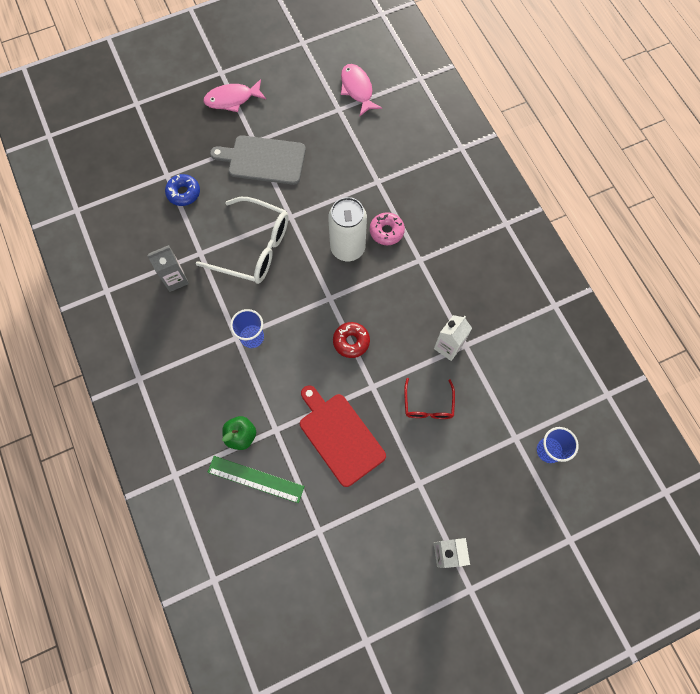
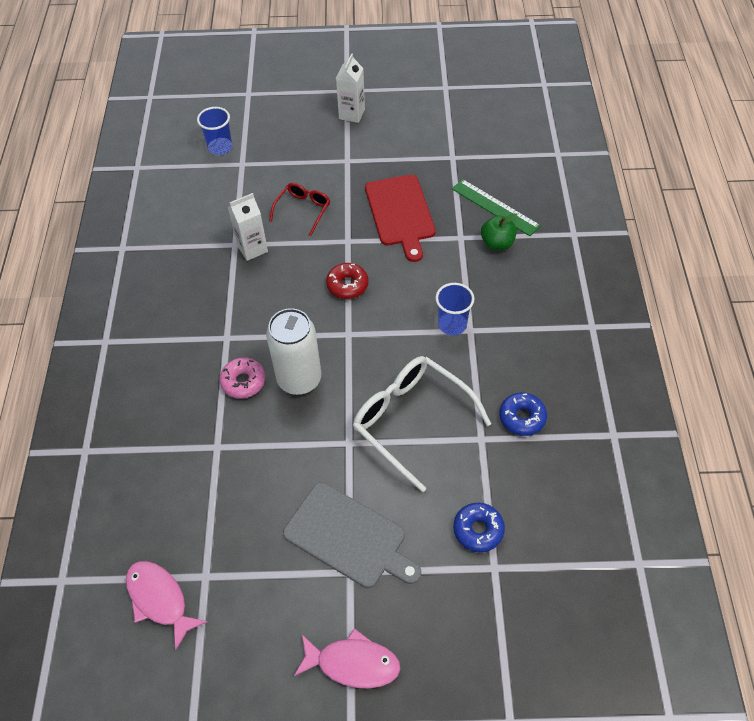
camera: 155 degrees left, 15 degrees down
grey carton [147,245,189,292] -> blue donut [499,392,547,436]
pink fish [341,64,382,116] -> pink fish turned 135 degrees clockwise [126,561,208,651]

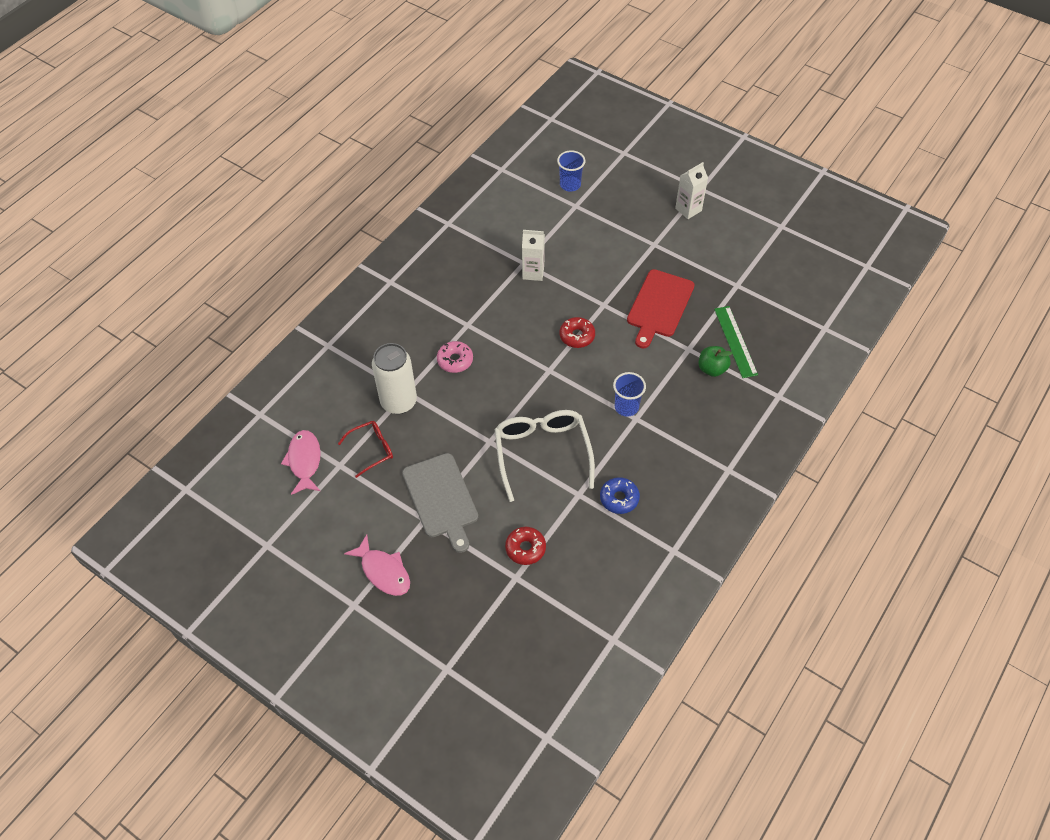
camera: 35 degrees right, 0 degrees up
white can [266,308,321,395] -> white can moved to [372,343,417,414]
red glasses [269,183,330,236] -> red glasses moved to [338,421,393,478]
blue donut [453,503,505,552] -> red donut [505,527,546,565]

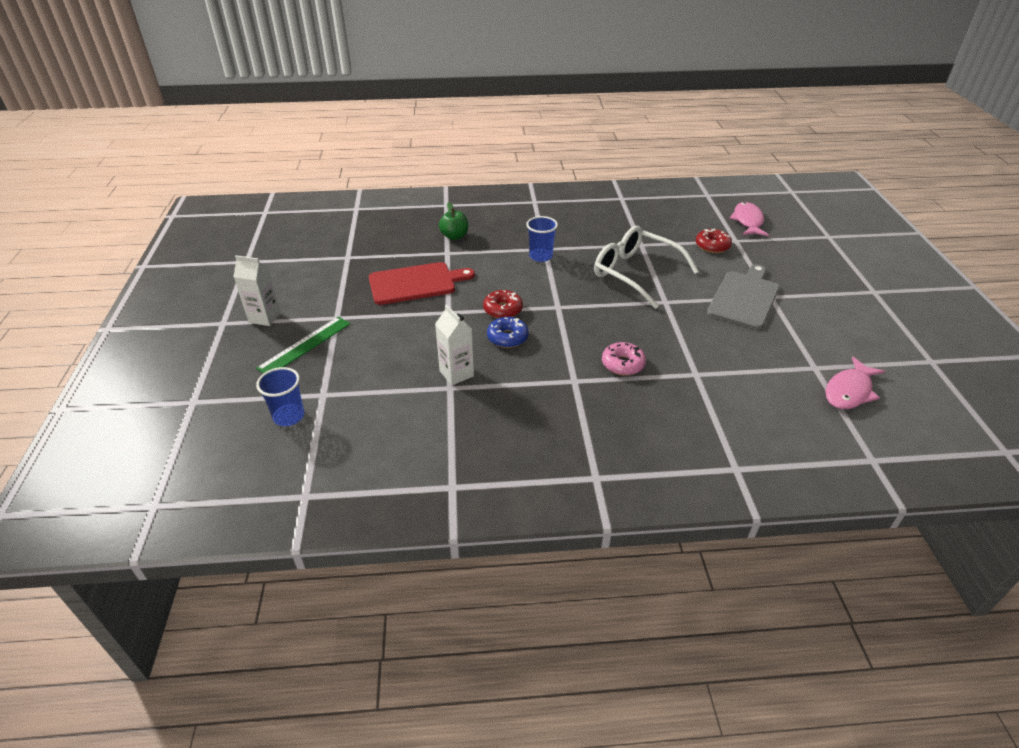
camera: 130 degrees left, 15 degrees down
red glasses [338,421,393,478] -> none
pink fish [344,534,410,596] -> pink fish moved to [730,202,769,236]
white can [372,343,417,414] -> none
white glasses [495,410,595,502] -> white glasses turned 90 degrees clockwise [594,226,699,309]
blue donut [600,477,640,514] -> blue donut moved to [487,317,529,348]
green ruler [714,306,758,378] -> green ruler moved to [256,317,350,373]

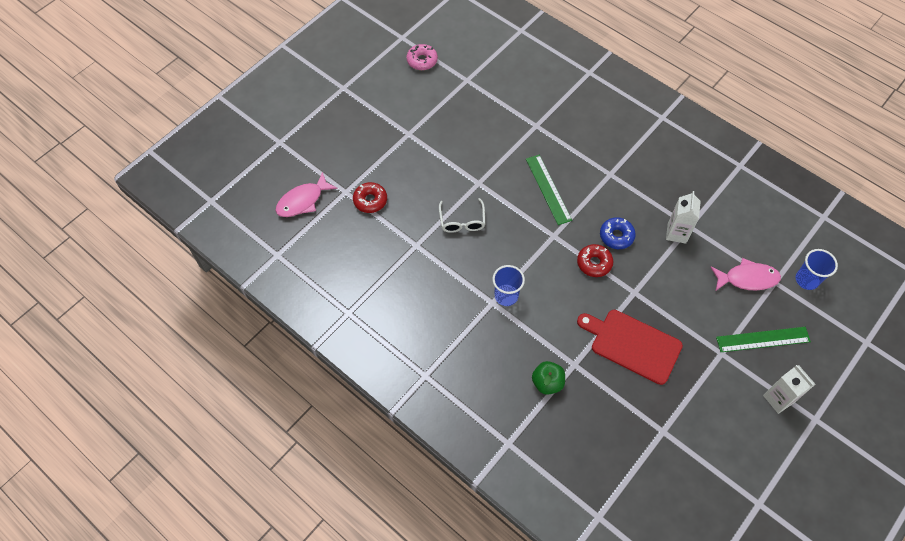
camera: 135 degrees left, 20 degrees up
white glasses [594,226,699,309] -> white glasses [439,198,485,233], size x0.54
pink donut [602,342,646,376] -> pink donut moved to [406,44,438,70]
grey cutting board [707,264,779,330] -> none
pink fish [825,357,885,409] -> pink fish moved to [710,258,781,291]
none -> green ruler [526,155,572,225]

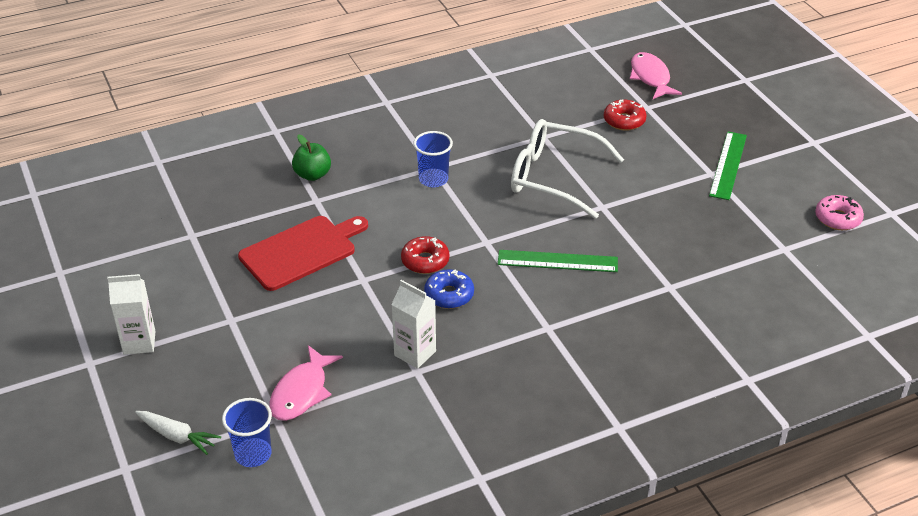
camera: 115 degrees right, 20 degrees down
white glasses [439,198,485,233] -> white glasses [511,119,624,219], size x1.84
green ruler [716,327,811,352] -> green ruler moved to [709,132,747,200]
none -> white carrot [135,411,221,455]

